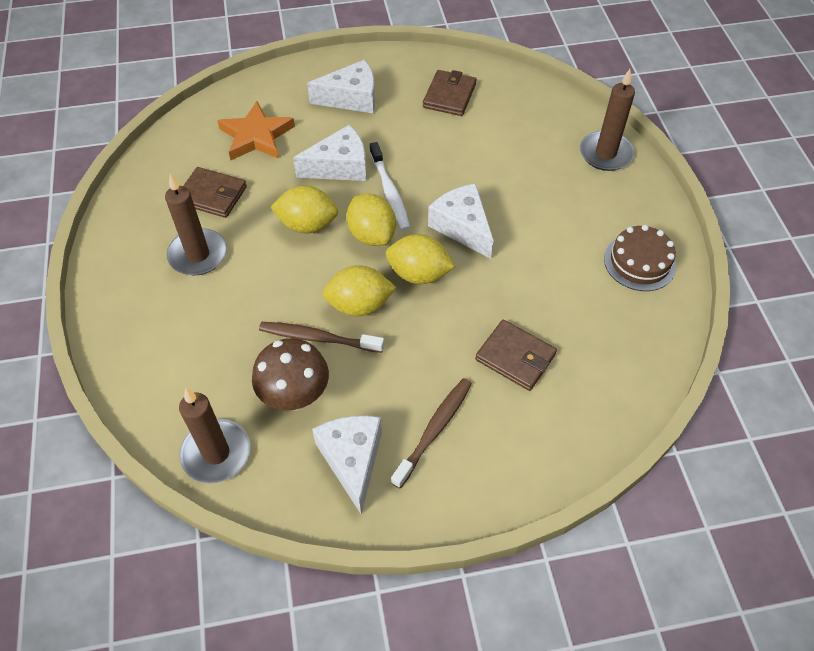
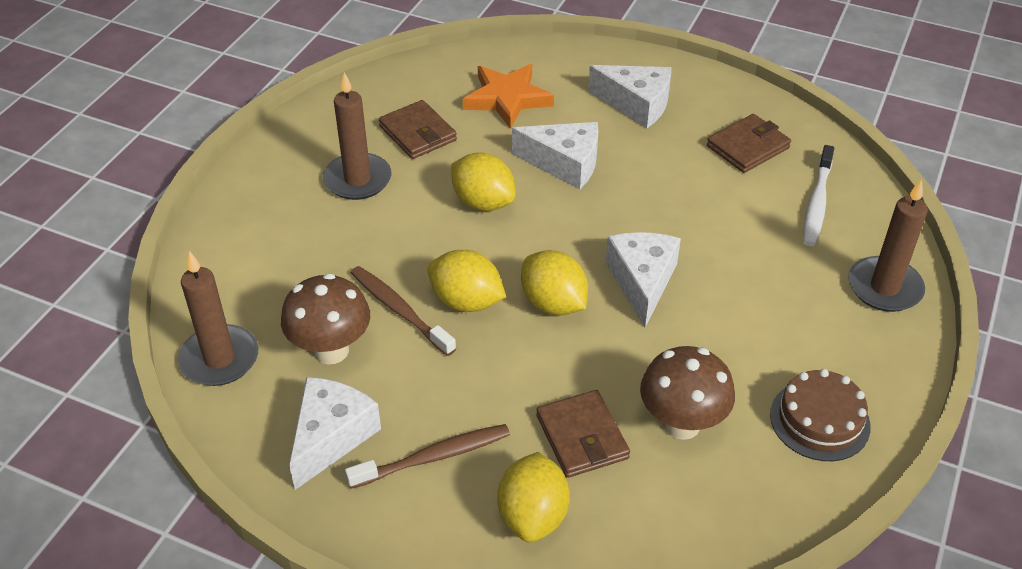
camera: 35 degrees right, 10 degrees down
yellow lemon [346,194,396,246] -> yellow lemon moved to [497,452,570,543]
white toothbrush [370,142,410,231] -> white toothbrush moved to [803,145,834,246]
none -> brown mushroom [640,346,735,440]

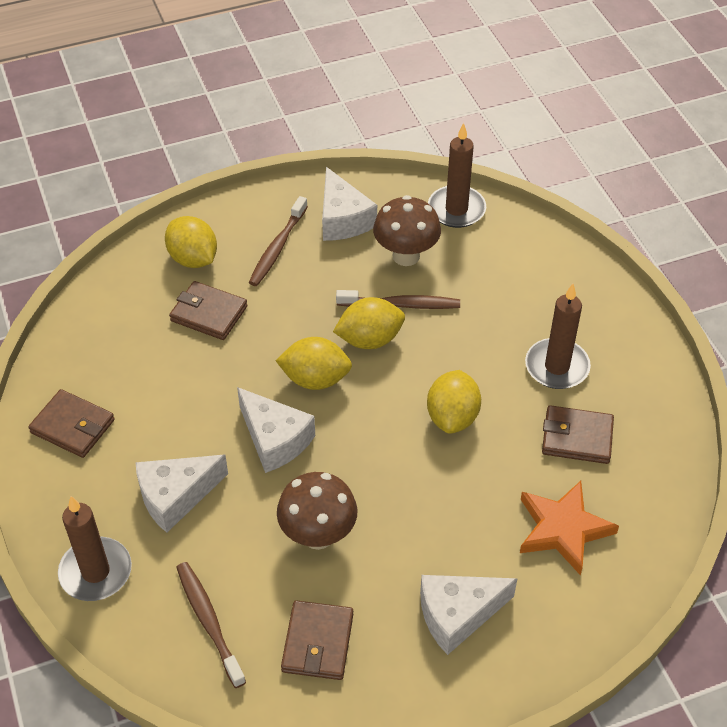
camera: 135 degrees right, 5 degrees up
yellow lemon [451,153,515,211] -> yellow lemon turned 75 degrees counterclockwise [427,370,481,434]
white cheese [512,122,598,189] -> white cheese moved to [135,455,228,533]
brown mushroom [640,346,735,440] -> brown mushroom moved to [277,472,357,550]
brown cake [770,369,871,461] -> brown wallet [28,389,115,458]
white toothbrush [803,145,834,246] -> brown toothbrush [176,562,246,688]

